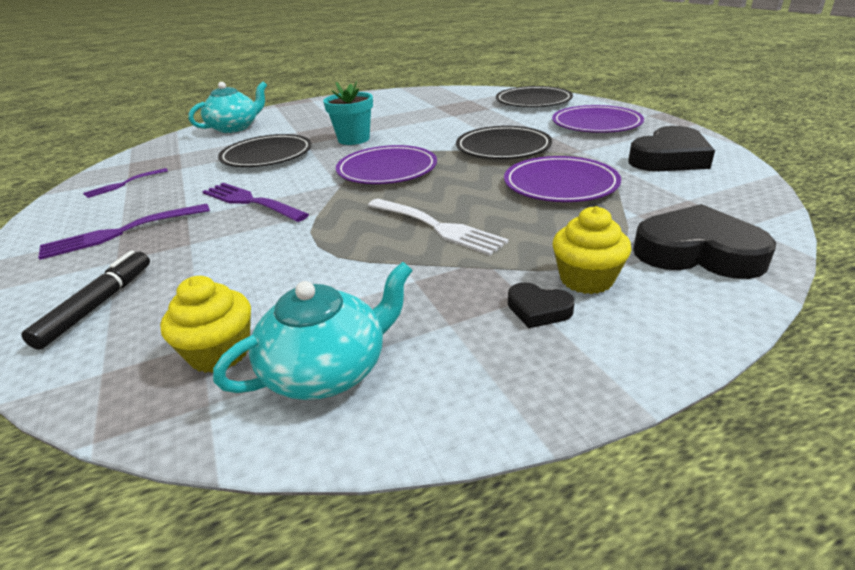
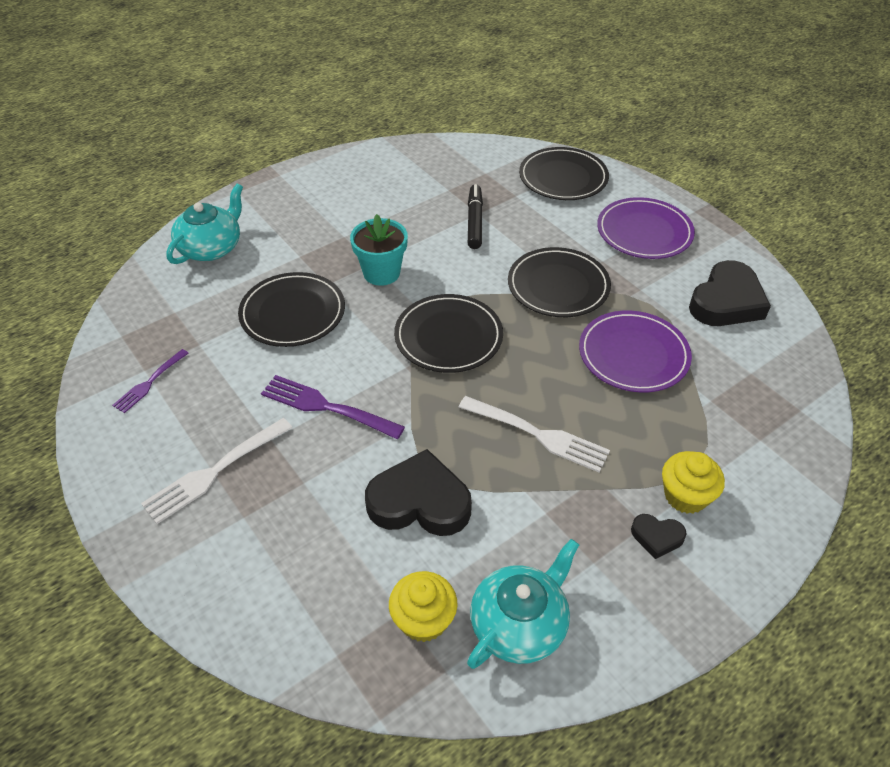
camera: 15 degrees left, 15 degrees up
black marker [21,250,150,350] -> black marker moved to [468,184,483,249]
purple fork [38,203,210,260] -> white fork [141,418,293,524]
purple plate [336,145,437,184] -> black plate [394,294,503,373]
black heart [633,204,776,279] -> black heart moved to [365,449,472,536]

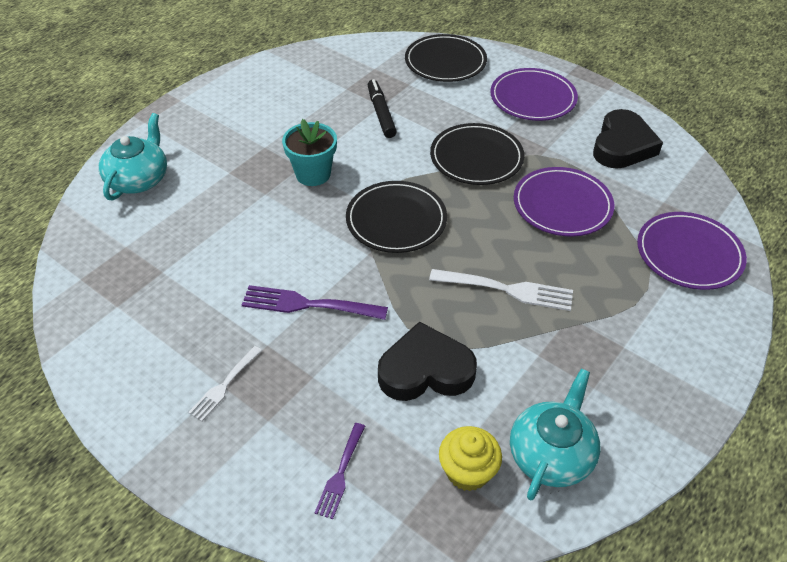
camera: 15 degrees left, 0 degrees up
purple fork [112,349,189,413] -> purple fork moved to [315,423,365,519]
white fork [141,418,293,524] -> white fork [188,346,262,421], size x0.61
black plate [238,272,345,347] -> none
black heart [631,514,686,559] -> none
yellow cupcake [662,451,725,514] -> none
none -> purple plate [637,212,747,290]

